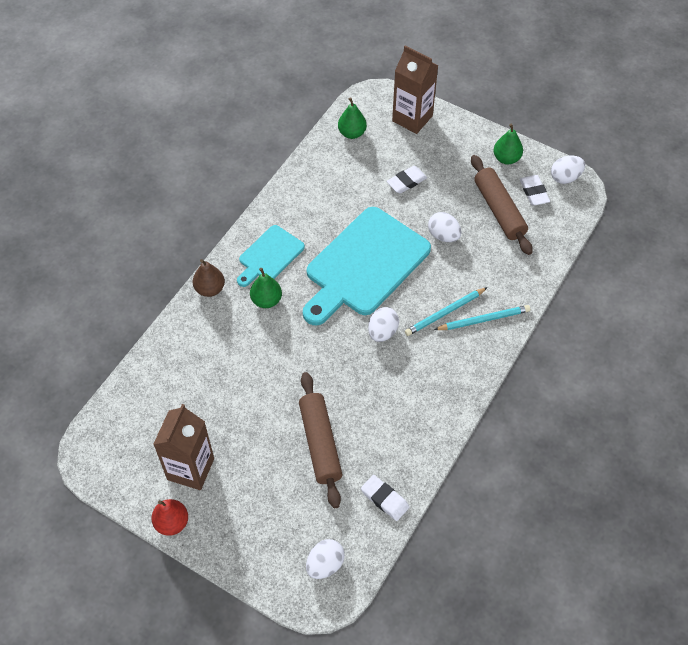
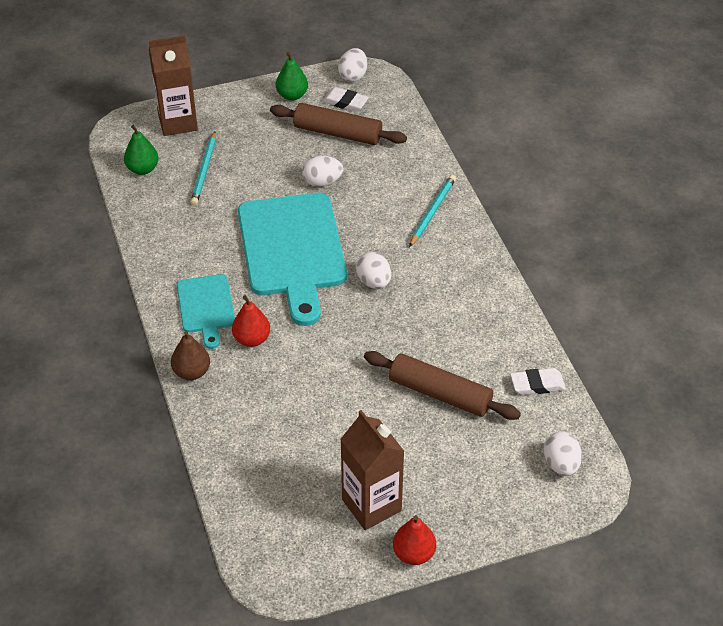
camera: 50 degrees left, 10 degrees down
green pear [250,268,282,308] -> red pear [232,295,270,347]
white eraser [386,166,427,194] -> none
turquoise pencil [405,287,488,336] -> turquoise pencil moved to [191,131,216,205]

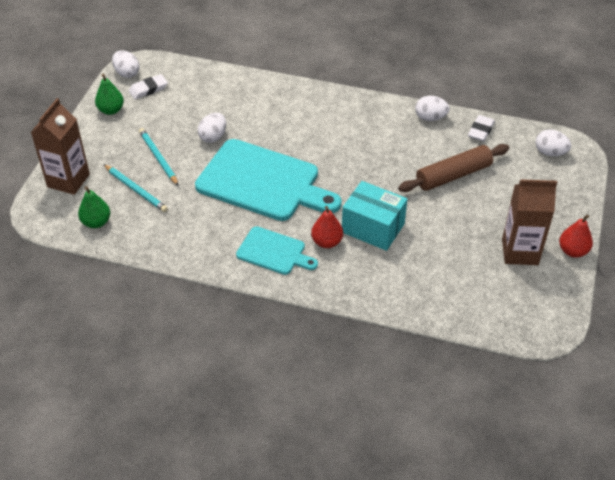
camera: 55 degrees left, 0 degrees up
brown pear [171,331,210,380] -> none
brown rolling pin [270,103,407,145] -> none
white egg [356,252,391,289] -> white egg moved to [415,96,450,121]
turquoise pencil [409,175,456,247] -> turquoise pencil moved to [139,128,178,185]
none -> turquoise box [342,181,407,251]

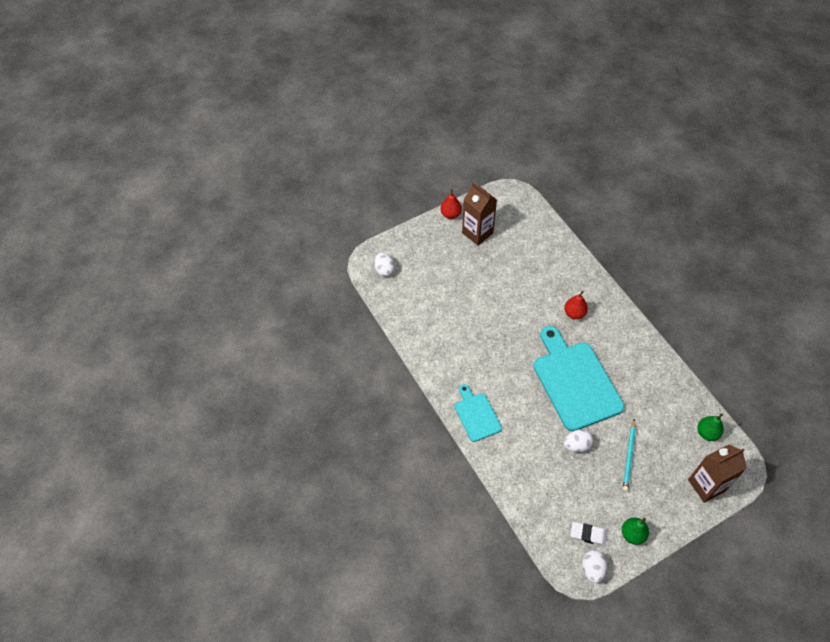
camera: 135 degrees left, 10 degrees up
turquoise pencil [103,164,168,212] -> none
turquoise cutting board [236,226,318,275] -> turquoise cutting board moved to [455,384,502,442]
turquoise box [342,181,407,251] -> none
brown rolling pin [398,144,509,192] -> none
white egg [415,96,450,121] -> none
white eraser [468,115,495,141] -> none

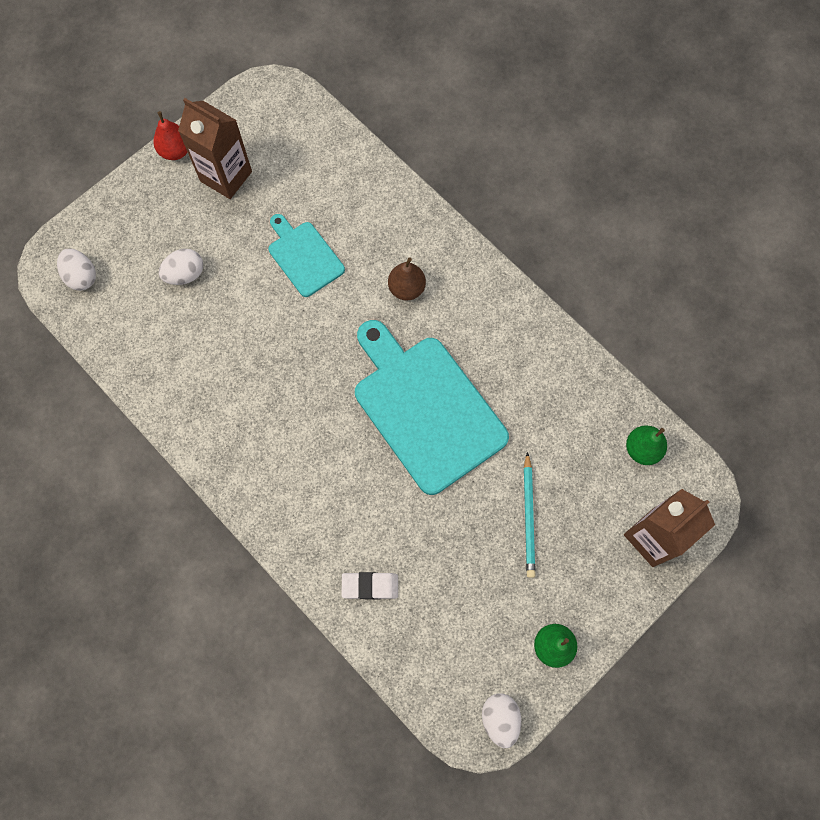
camera: 15 degrees left, 15 degrees up
turquoise cutting board [455,384,502,442] -> turquoise cutting board moved to [268,214,345,297]
red pear [564,291,588,319] -> brown pear [388,257,426,301]
white egg [564,429,593,453] -> white egg moved to [159,249,203,285]
white eraser [571,522,607,546] -> white eraser moved to [341,572,398,600]

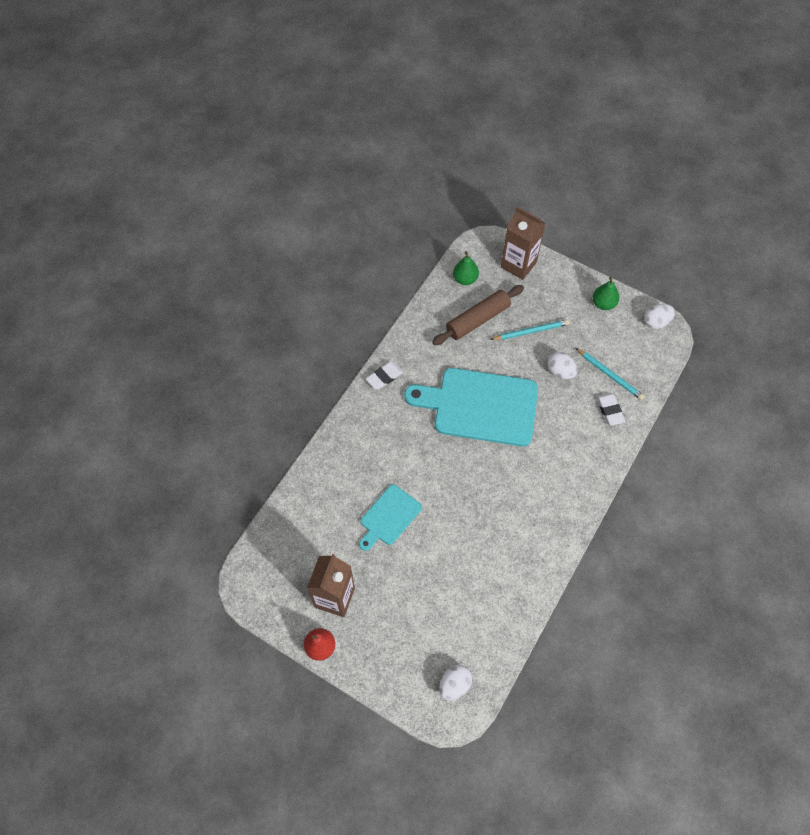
camera: 105 degrees left, 10 degrees down
white egg [159,249,203,285] -> white egg moved to [547,352,577,379]
turquoise cutting board [355,320,509,495] -> turquoise cutting board turned 60 degrees clockwise [404,368,538,446]
brown pear [388,257,426,301] -> none
none -> white eraser [366,361,404,390]
none -> brown rolling pin [432,285,524,345]
none -> turquoise pencil [576,348,645,400]

